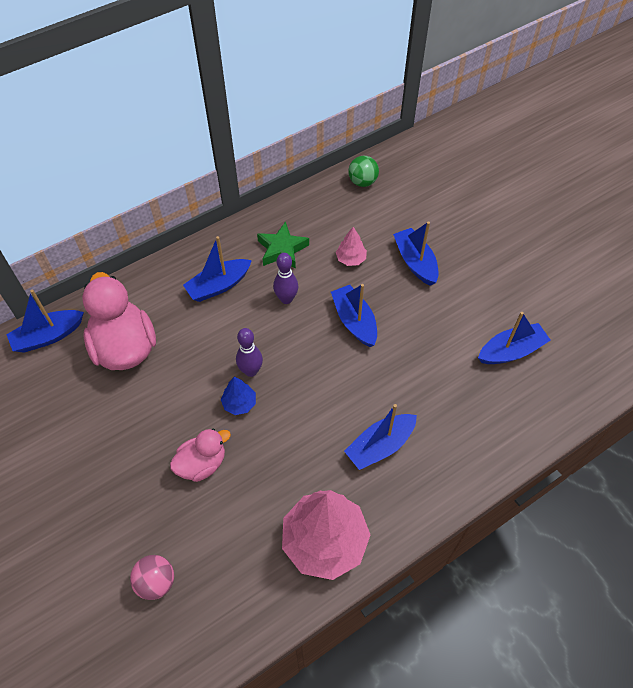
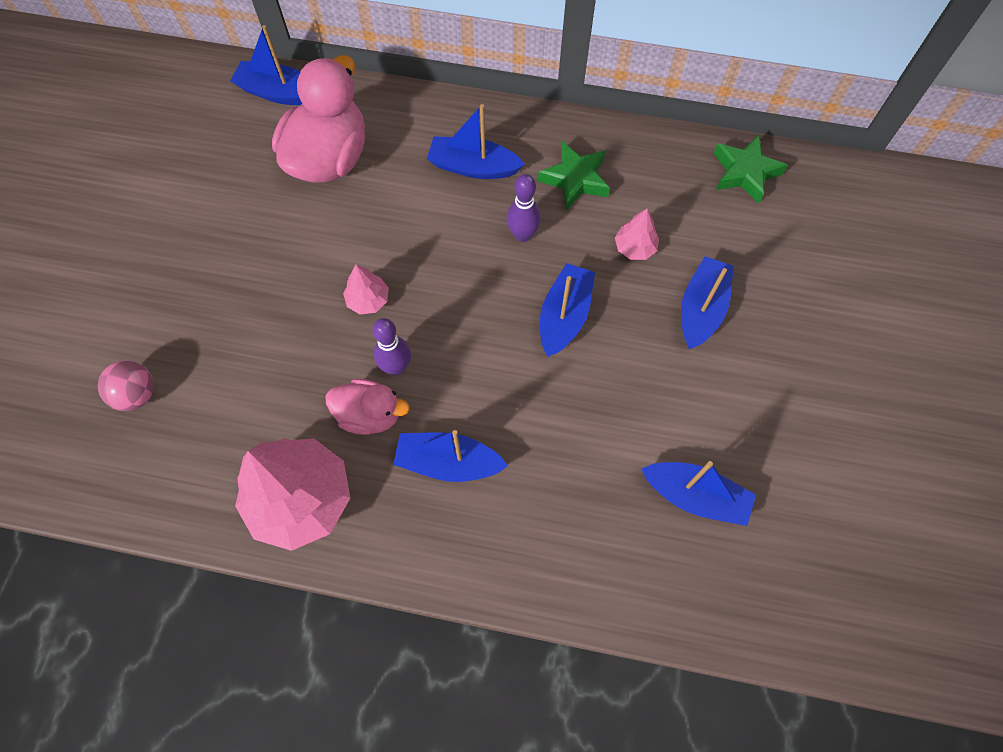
camera: 45 degrees right, 10 degrees up
pink duck [170,428,231,482] -> pink duck moved to [326,379,410,435]
blue tree [221,377,256,415] -> pink tree [343,264,389,315]
purple bowling pin [236,328,263,377] -> purple bowling pin moved to [373,318,411,375]
green ball [348,156,379,187] -> green star [714,135,788,203]

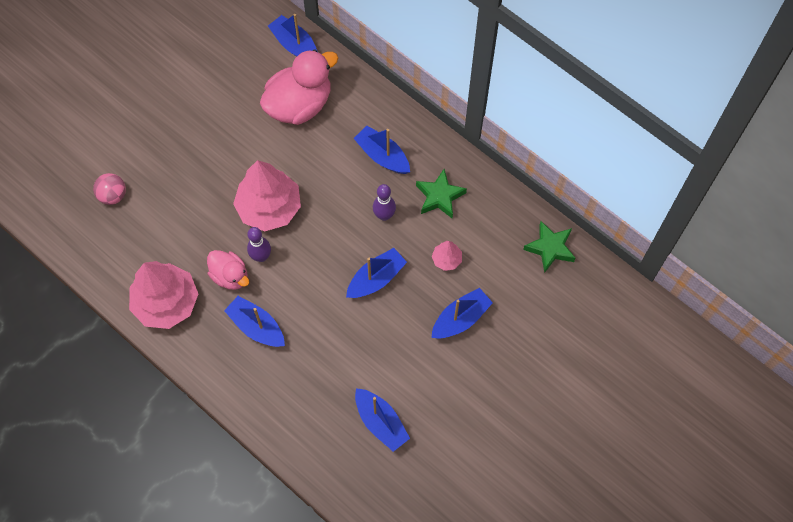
camera: 30 degrees right, 0 degrees up
pink tree [343,264,389,315] -> pink tree [233,160,301,231], size x2.21

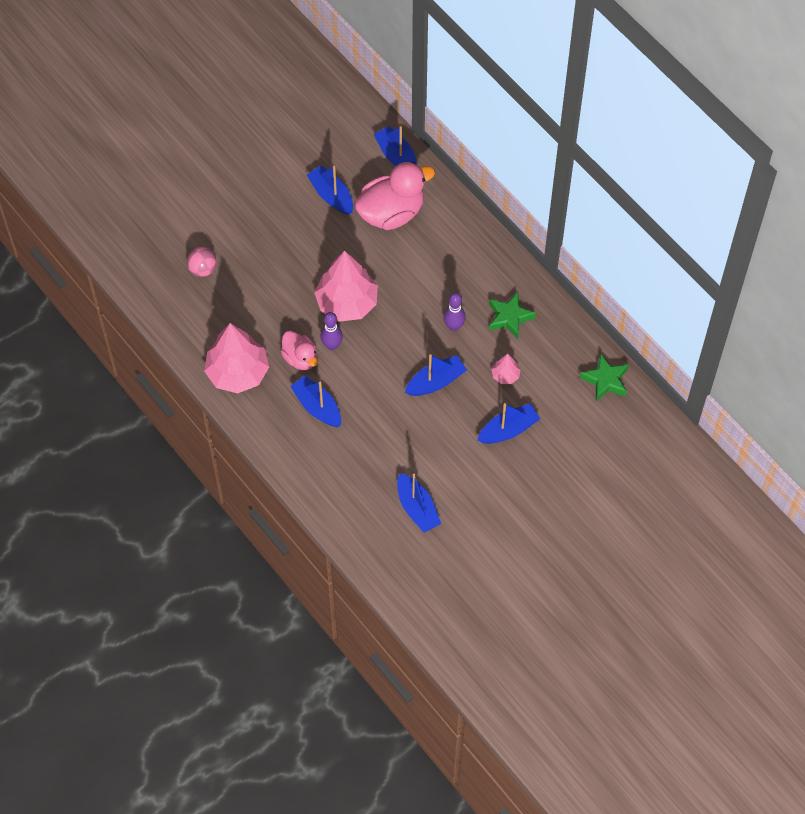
camera: 10 degrees right, 5 degrees down
blue boat [353,125,410,174] -> blue boat moved to [307,165,353,215]

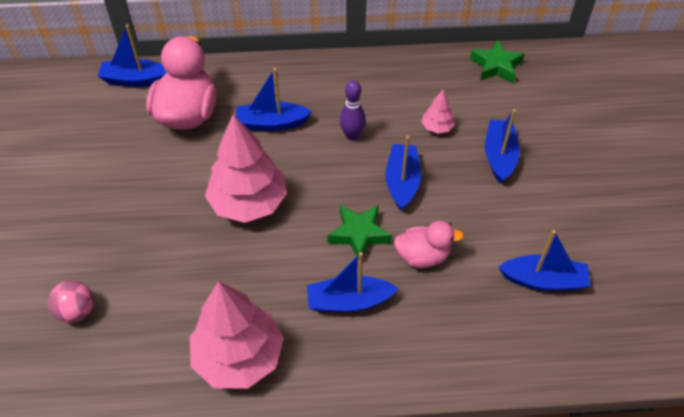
camera: 55 degrees left, 10 degrees down
pink duck [280,331,318,370] -> pink duck moved to [394,221,464,268]
blue boat [307,165,353,215] -> blue boat moved to [236,68,312,131]
purple bowling pin [320,312,343,350] -> none
green star [489,292,536,339] -> green star moved to [327,205,392,260]

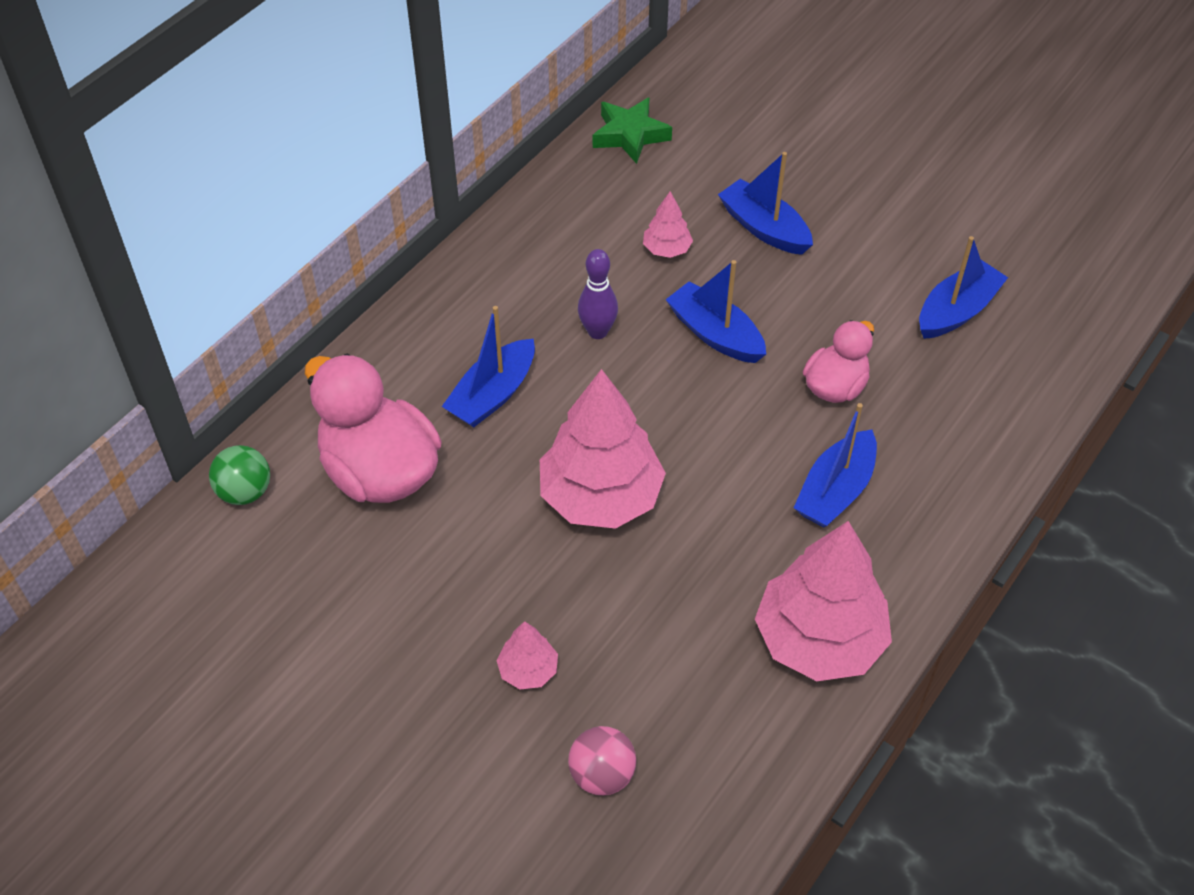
camera: 50 degrees left, 0 degrees up
blue boat [98,24,167,87] -> green ball [209,445,270,505]
green star [327,205,392,260] -> none
none -> pink tree [496,621,558,689]

